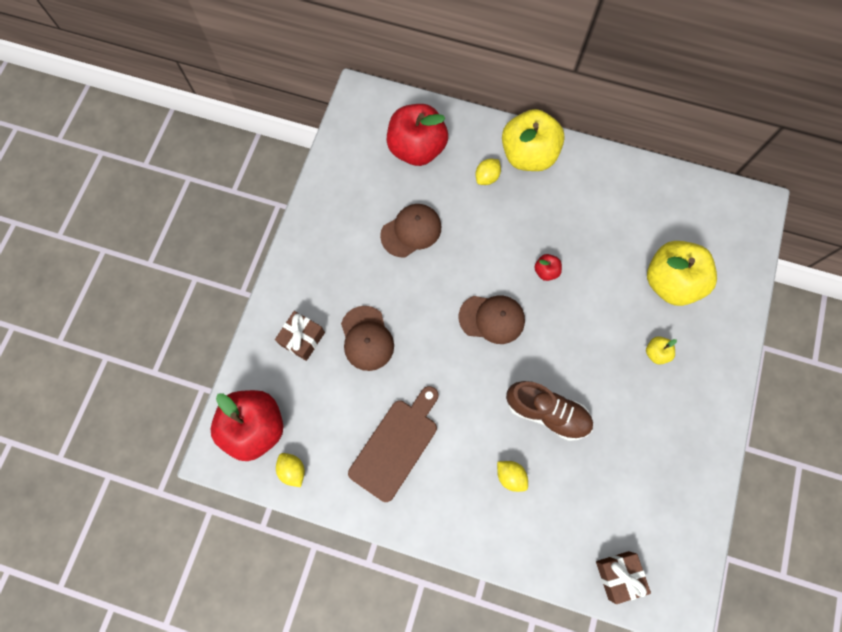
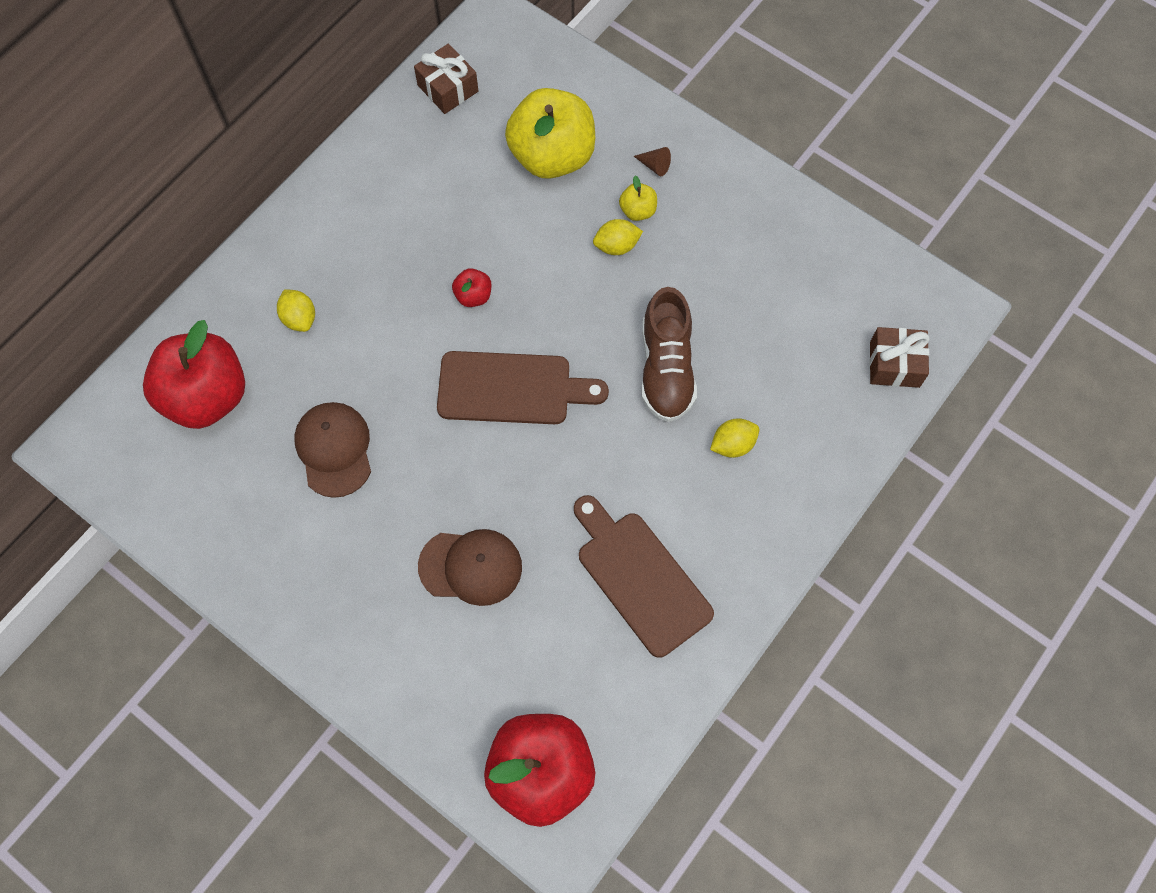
camera: 70 degrees left, 5 degrees down
brown gift [275,311,325,361] -> brown gift moved to [414,44,478,114]
yellow lemon [276,453,305,487] -> yellow lemon moved to [593,219,643,255]
brown cap [459,296,525,344] -> brown cutting board [437,351,609,424]
yellow apple [502,109,565,171] -> none
brown shoe [506,381,593,441] -> brown shoe turned 135 degrees clockwise [641,287,697,422]
none -> brown cone [634,147,671,176]

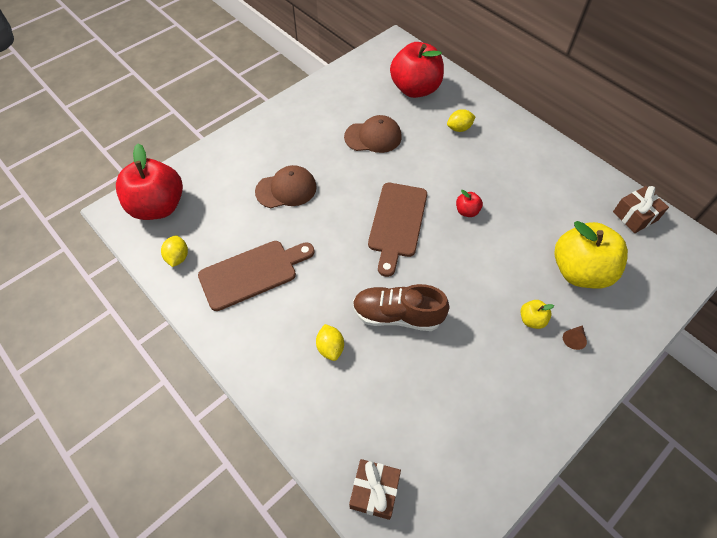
camera: 100 degrees right, 10 degrees down
brown cap [418,529,522,606] -> brown cap turned 120 degrees counterclockwise [255,165,317,208]
yellow lemon [593,219,643,255] -> yellow lemon moved to [161,235,188,267]

